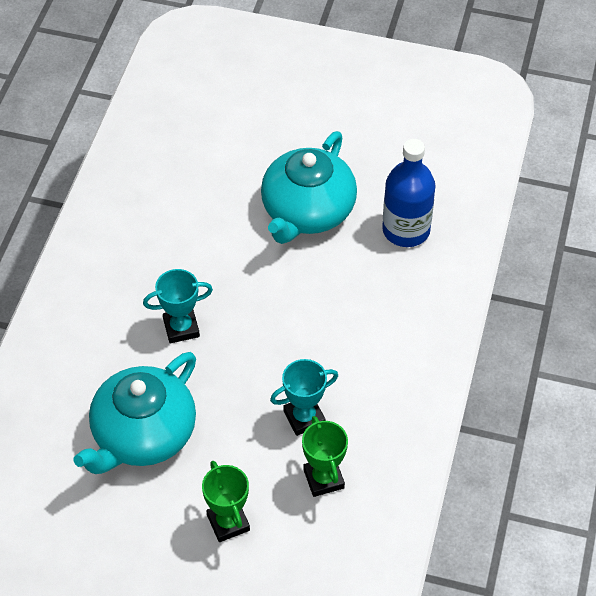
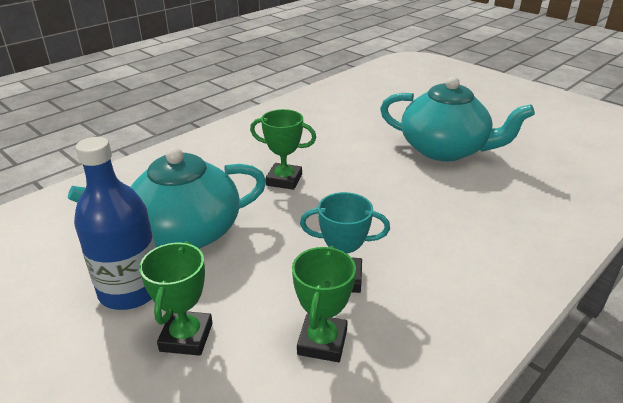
camera: 30 degrees right, 20 degrees down
turquoise trophy [143,269,213,343] -> green trophy [250,109,316,190]
turquoise teapot [261,131,357,244] -> turquoise teapot turned 120 degrees counterclockwise [380,76,535,161]
blue bottle [382,139,436,247] -> blue bottle moved to [74,137,156,310]

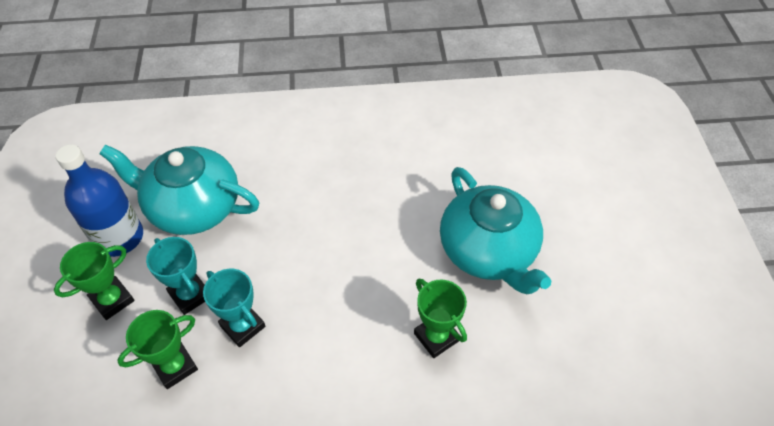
camera: 40 degrees right, 20 degrees up
green trophy [250,109,316,190] -> green trophy moved to [414,278,467,358]
none -> turquoise trophy [146,237,205,315]

